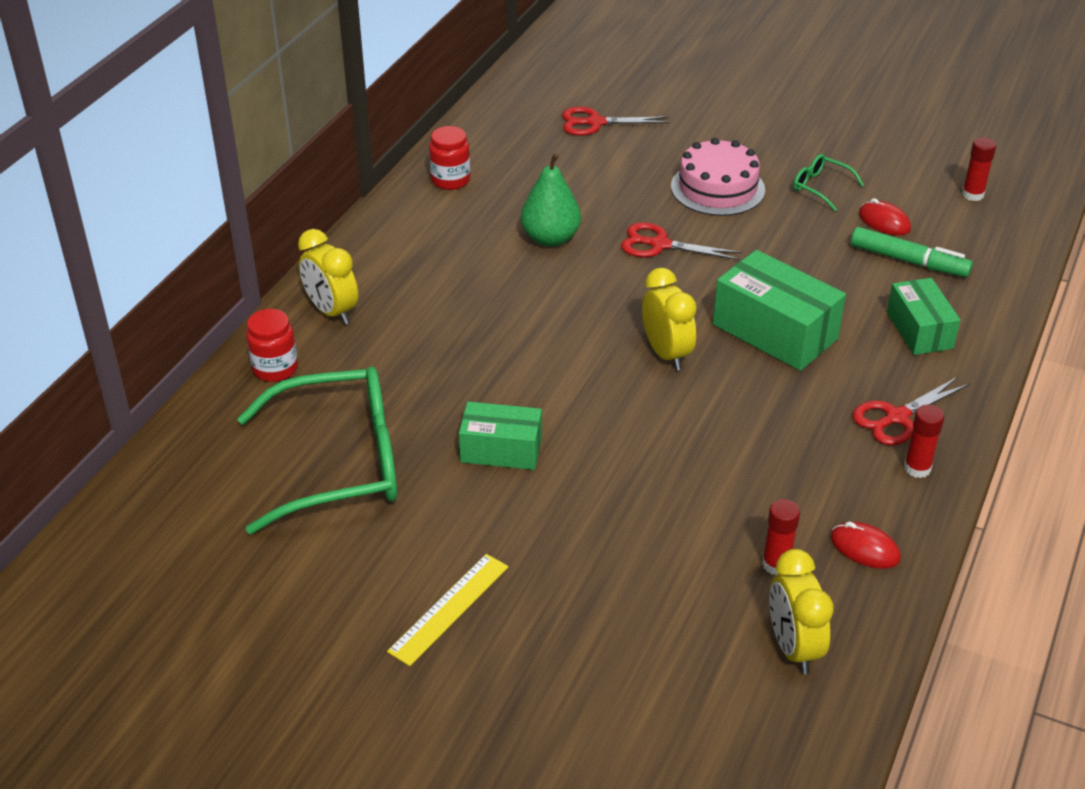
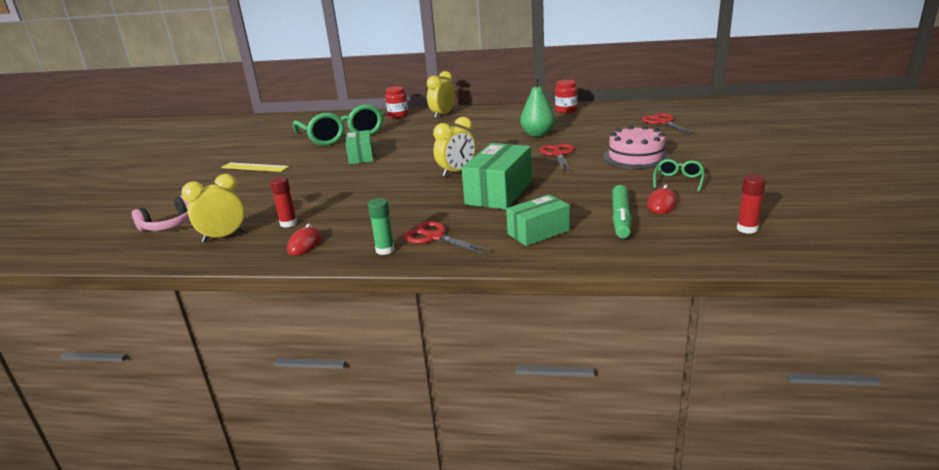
camera: 75 degrees right, 15 degrees down
red glue stick [904,405,944,478] -> green glue stick [368,198,395,255]
none -> pink headphones [132,195,190,231]

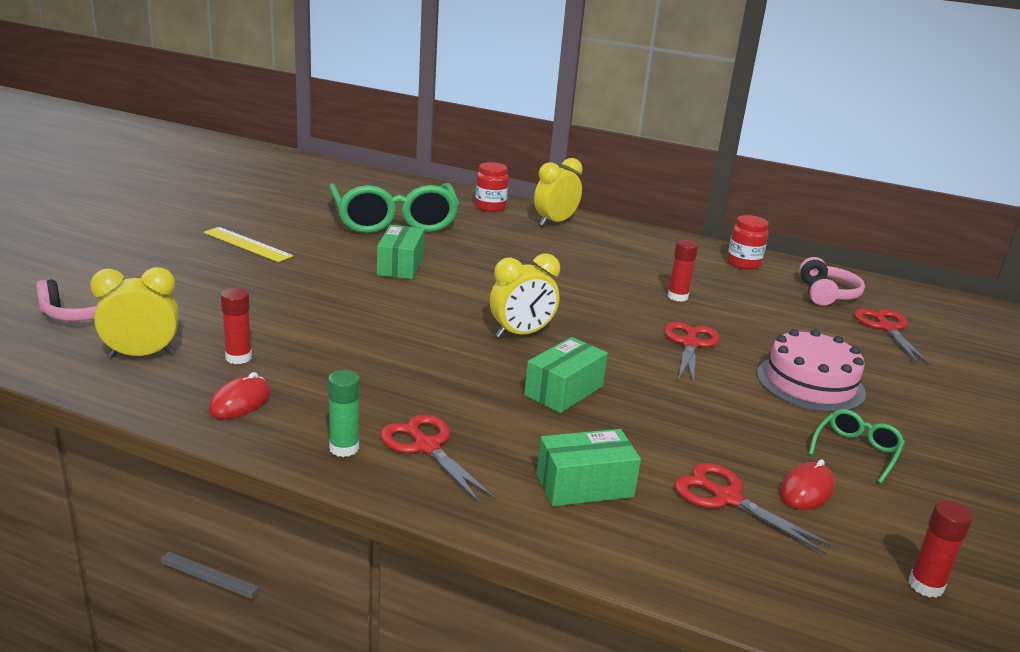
camera: 10 degrees right, 0 degrees up
green box [461,143,532,210] -> green box [524,337,608,413], size x0.64
green pear [520,76,555,137] -> red glue stick [667,239,698,302]
green marker [612,185,632,238] -> red scissors [674,463,834,555]
none -> pink headphones [799,257,865,306]

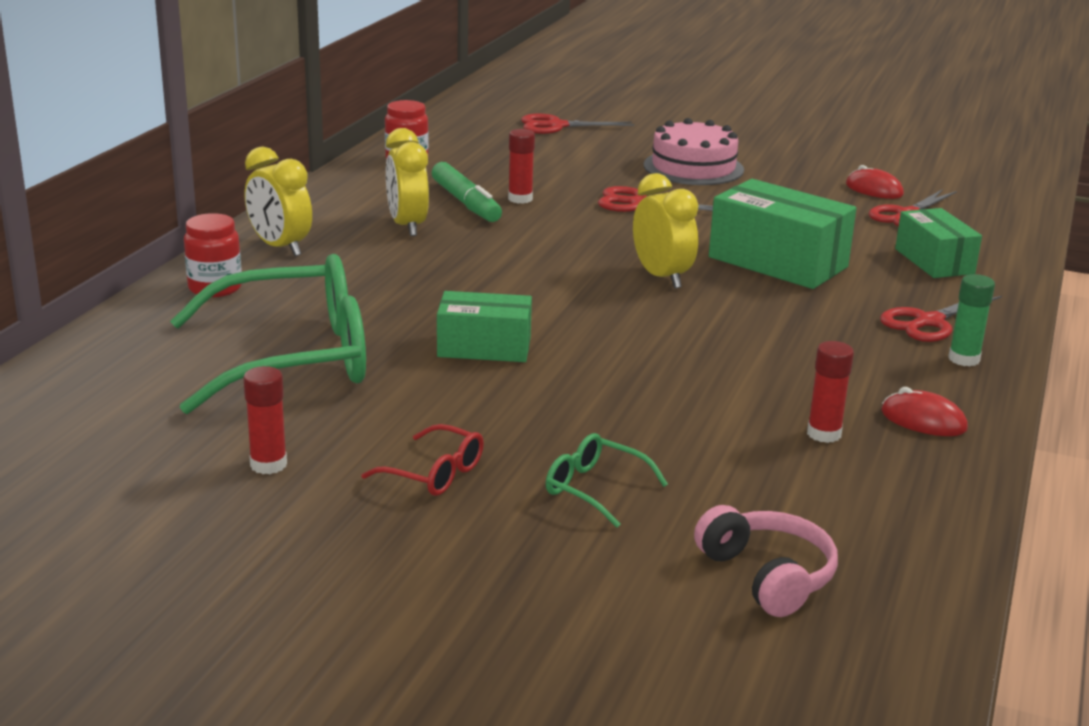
camera: 90 degrees left, 0 degrees up
yellow clock [90,267,179,358] -> yellow clock moved to [386,128,429,236]
yellow ruler [204,227,293,262] -> red glasses [361,424,484,496]
green box [524,337,608,413] -> green box [709,179,856,289], size x1.55
pink headphones [799,257,865,306] -> none
green glasses [808,409,905,483] -> green glasses moved to [546,433,668,528]
red glue stick [908,500,973,598] -> red glue stick moved to [243,366,287,474]
none -> green marker [432,162,502,222]

